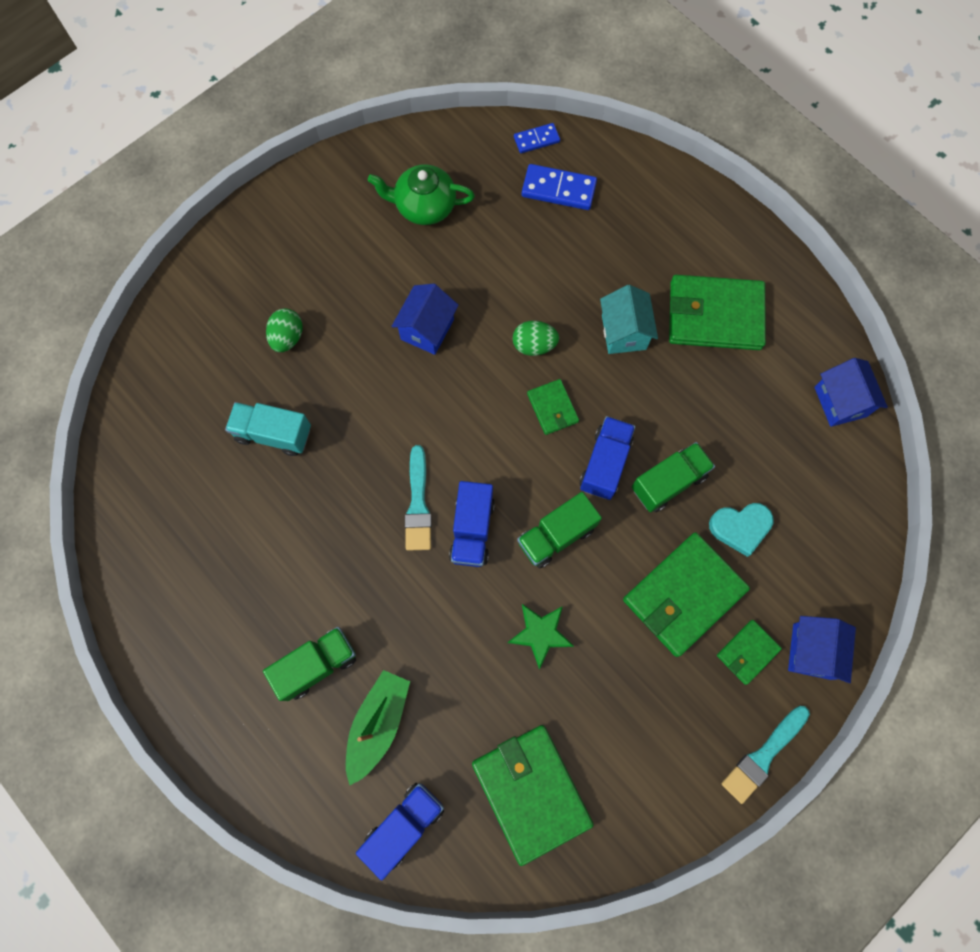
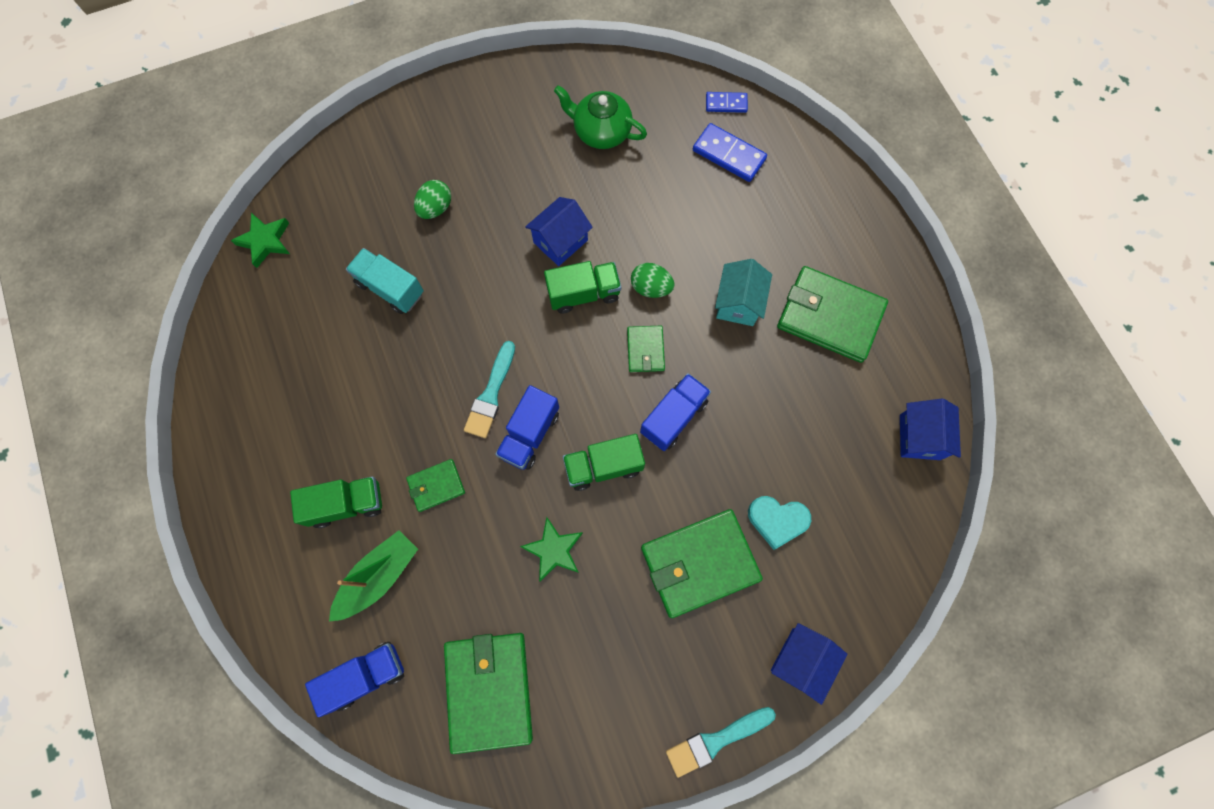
camera: 20 degrees right, 0 degrees up
green truck [632,442,715,512] -> green truck moved to [544,261,621,314]
green wallet [717,620,782,685] -> green wallet moved to [406,459,465,512]
none -> green star [231,213,290,268]

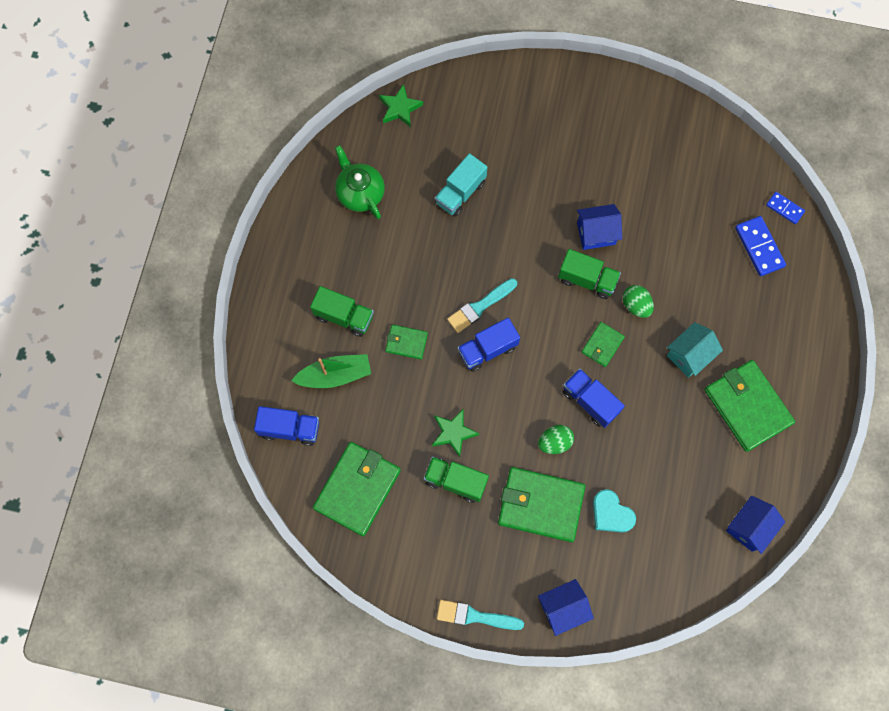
camera: 35 degrees right, 0 degrees up
turquoise truck [346,248,424,314] -> turquoise truck turned 120 degrees counterclockwise [435,153,487,217]
green egg [414,180,451,219] -> green egg moved to [538,425,574,454]
green teapot [554,85,647,149] -> green teapot moved to [335,145,385,219]
green truck [563,434,645,491] -> green truck moved to [424,456,489,503]
blue truck [640,373,711,451] -> blue truck turned 120 degrees counterclockwise [563,368,625,428]

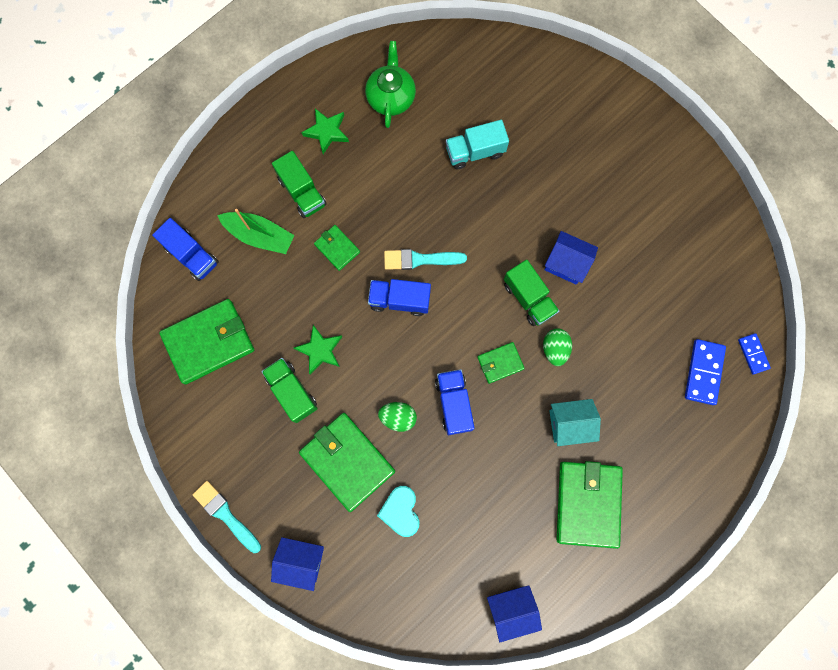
camera: 35 degrees right, 5 degrees up
green star [379,84,423,127] -> green star moved to [301,109,349,154]

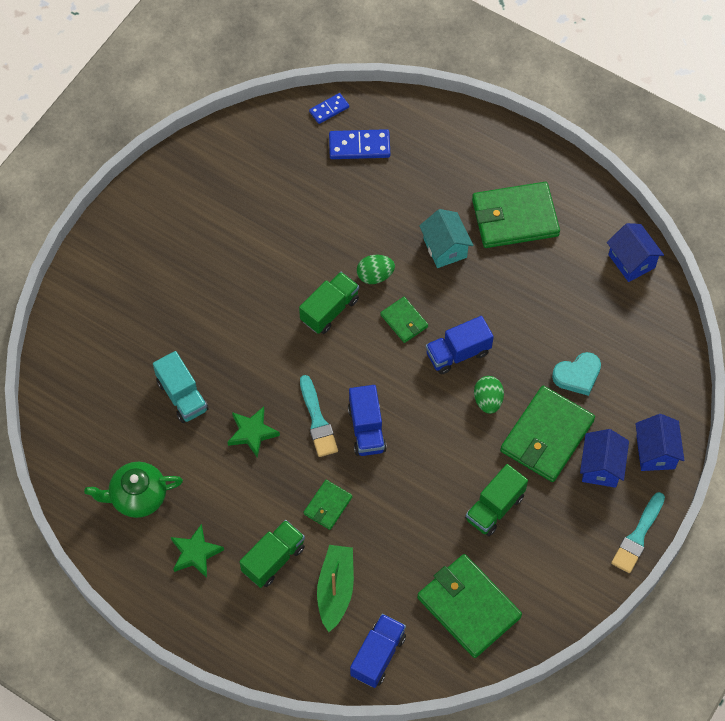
camera: 105 degrees left, 15 degrees down
green star [294,325,342,374] -> green star moved to [227,407,280,458]
blue house [544,231,598,284] -> blue house moved to [580,429,629,488]

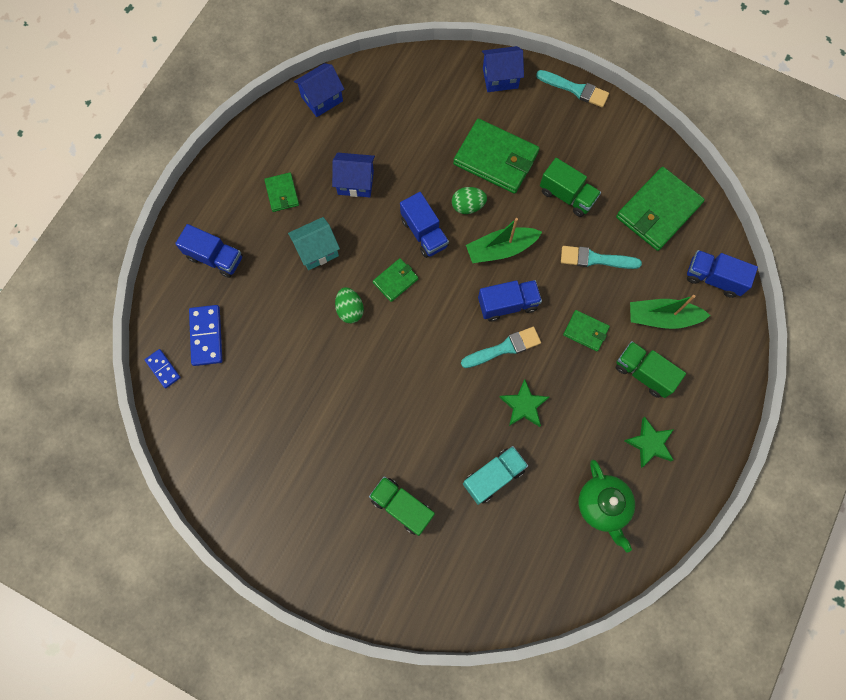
camera: 95 degrees left, 10 degrees up
green truck [299,272,359,334] -> green truck moved to [369,476,435,536]
green wallet [472,182,560,248] -> green wallet [264,172,299,212], size x0.51
turquoise heart [552,352,601,396] -> none
blue house [580,429,629,488] -> blue house moved to [332,153,375,197]
none -> blue truck [175,224,243,278]
none -> green boat [466,218,542,263]
none -> turquoise brush [561,246,642,269]

